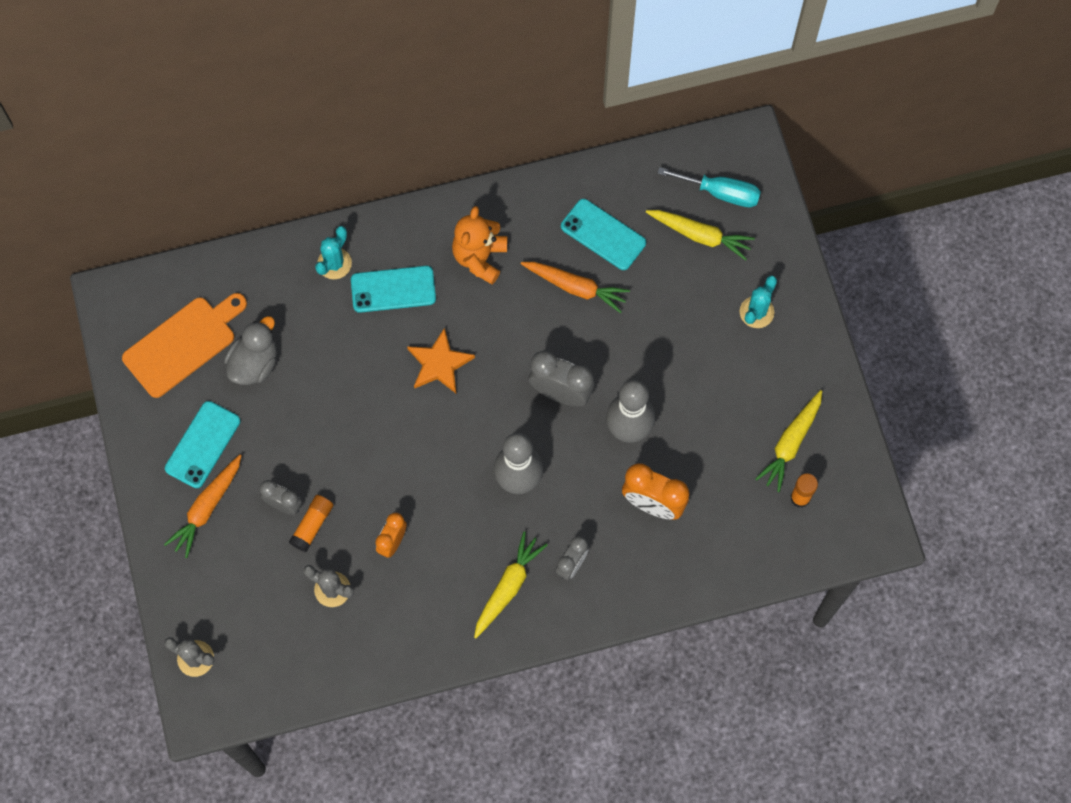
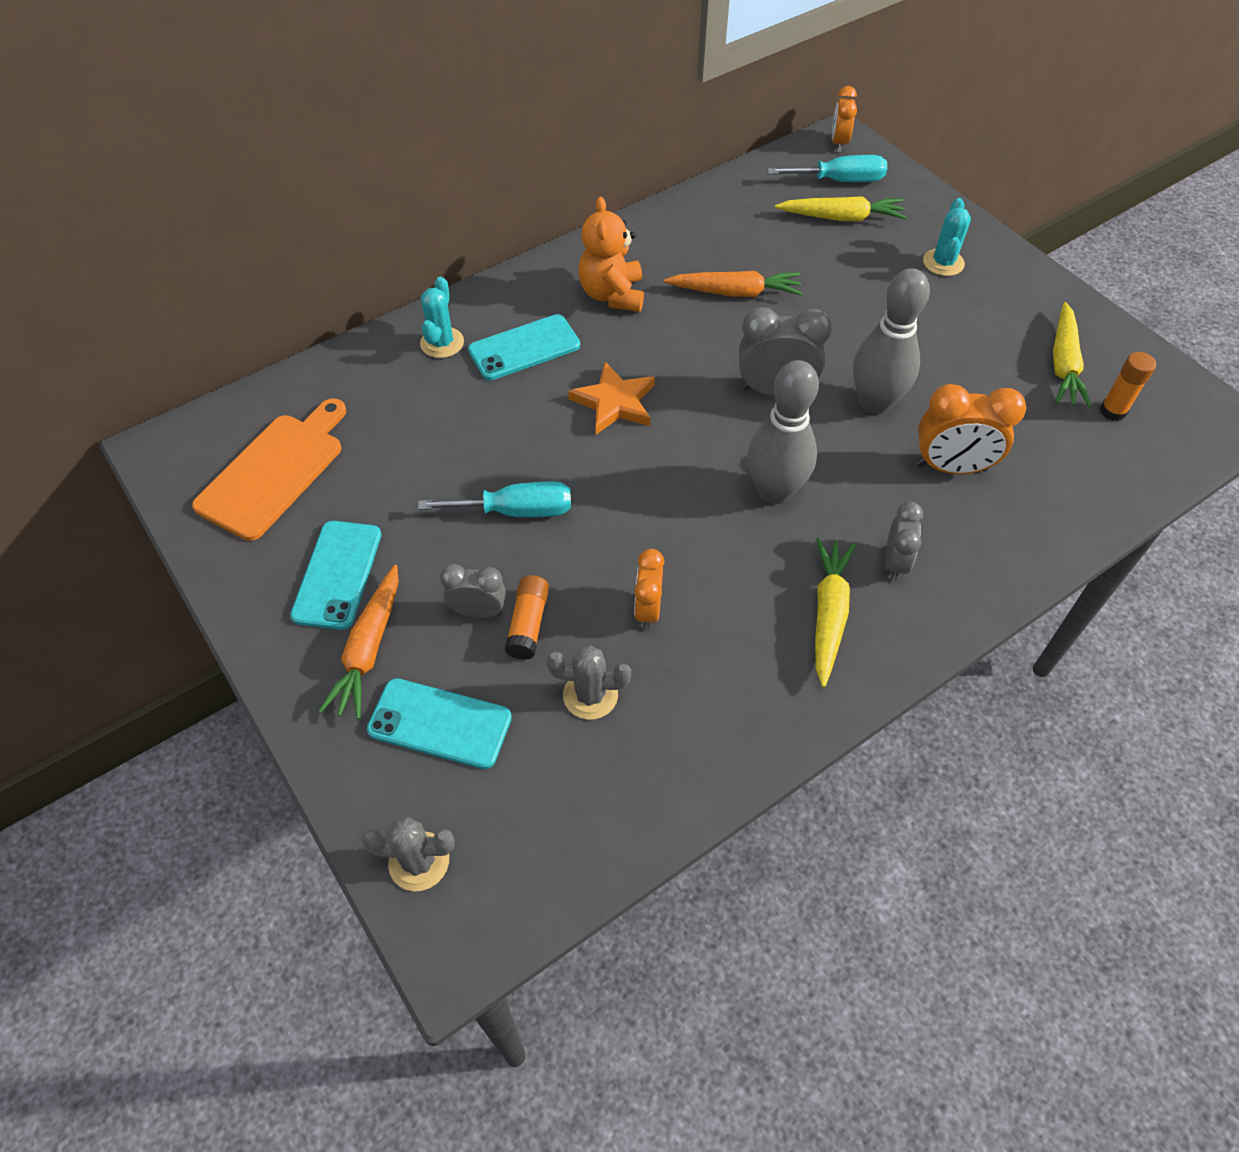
camera: 20 degrees left, 15 degrees down
grey duck [224,316,277,385] -> none
turquoise phone [561,199,646,270] -> turquoise phone moved to [367,678,512,769]
none -> turquoise screwdriver [418,481,571,517]
none -> orange clock [832,86,857,152]

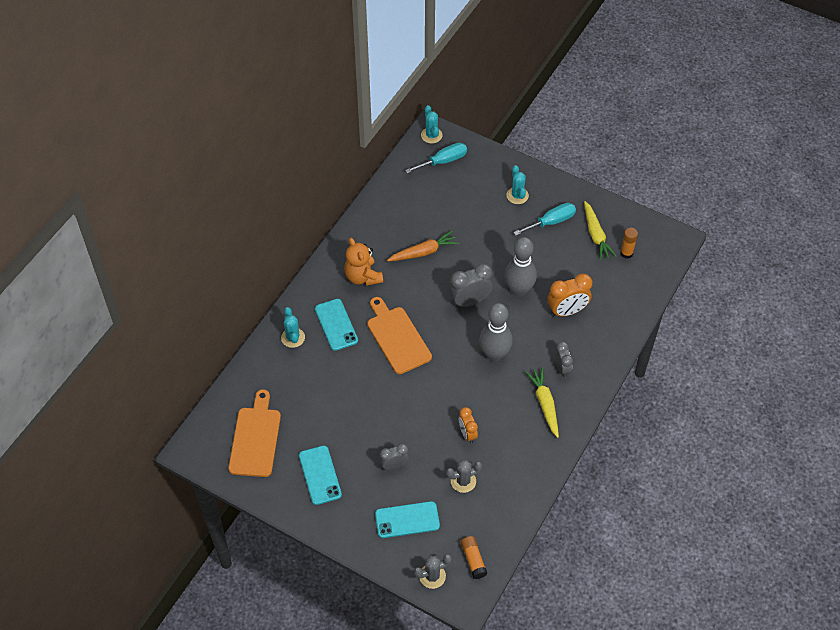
camera: 25 degrees left, 0 degrees up
orange carrot [319,565,399,719] -> none
turquoise screwdriver [418,481,571,517] -> turquoise screwdriver moved to [513,203,576,236]
turquoise phone [468,314,580,380] -> turquoise phone turned 60 degrees counterclockwise [315,299,358,351]
orange glue stick [504,575,549,660] -> orange glue stick moved to [461,536,487,579]
orange star [568,362,655,434] -> orange cutting board [367,297,432,374]
yellow carrot [775,196,906,221] -> none
orange clock [832,86,857,152] -> turquoise cactus [421,105,443,143]

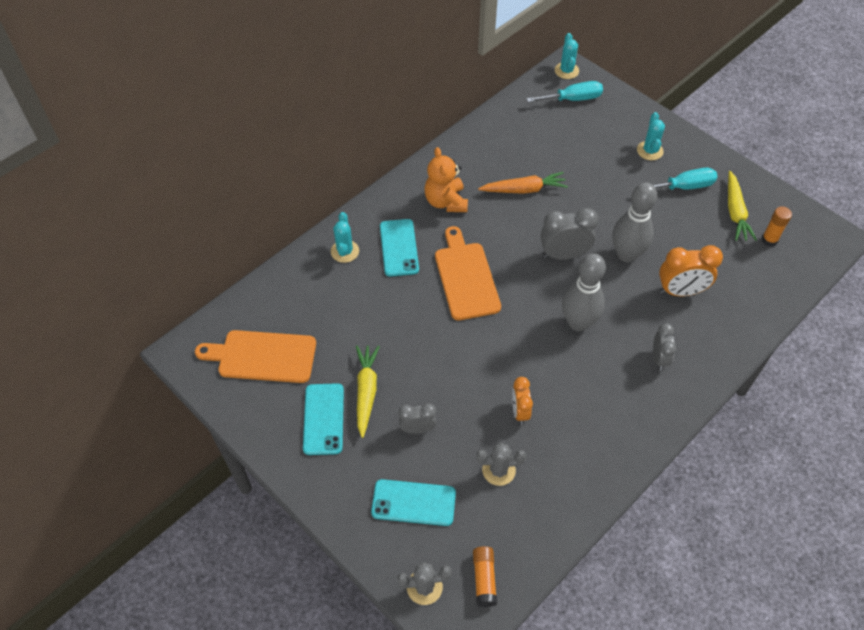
camera: 15 degrees right, 0 degrees up
orange cutting board [228,389,281,477] -> orange cutting board turned 105 degrees counterclockwise [195,330,316,383]
yellow carrot [525,367,559,438] -> yellow carrot moved to [356,345,380,438]

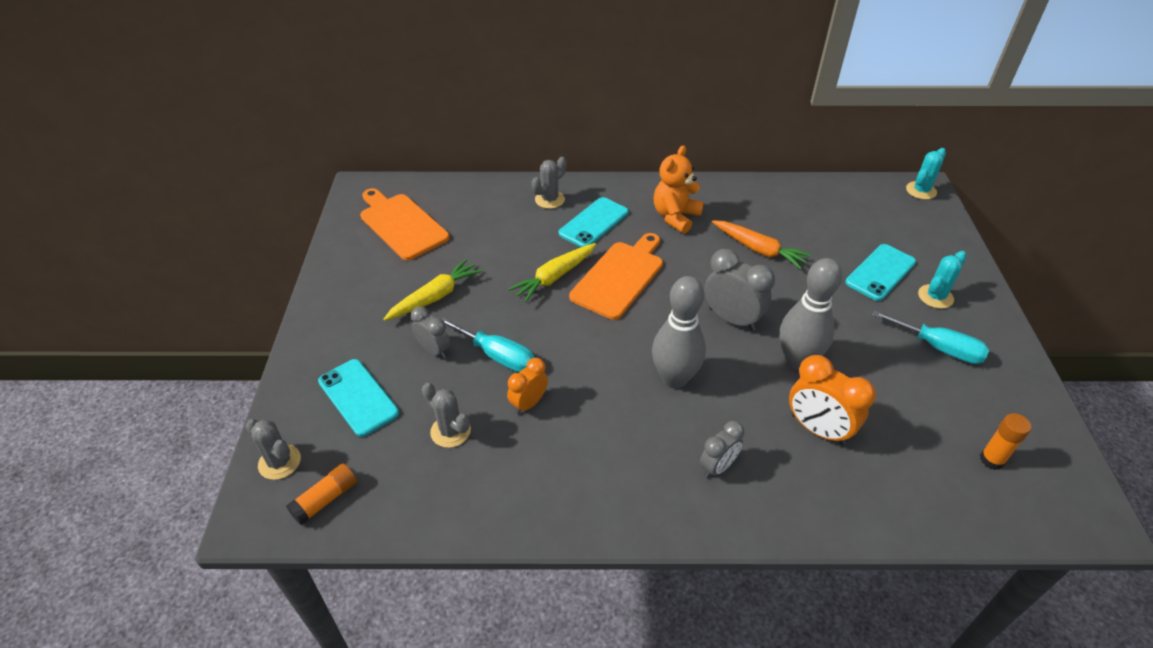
camera: 45 degrees right, 10 degrees down
turquoise phone [303,383,344,455] -> turquoise phone moved to [845,244,916,301]
turquoise cactus [331,212,359,263] -> grey cactus [531,157,567,209]
turquoise screwdriver [526,81,603,102] -> turquoise screwdriver moved to [441,317,535,372]
yellow carrot [728,171,757,241] -> yellow carrot moved to [508,243,596,303]

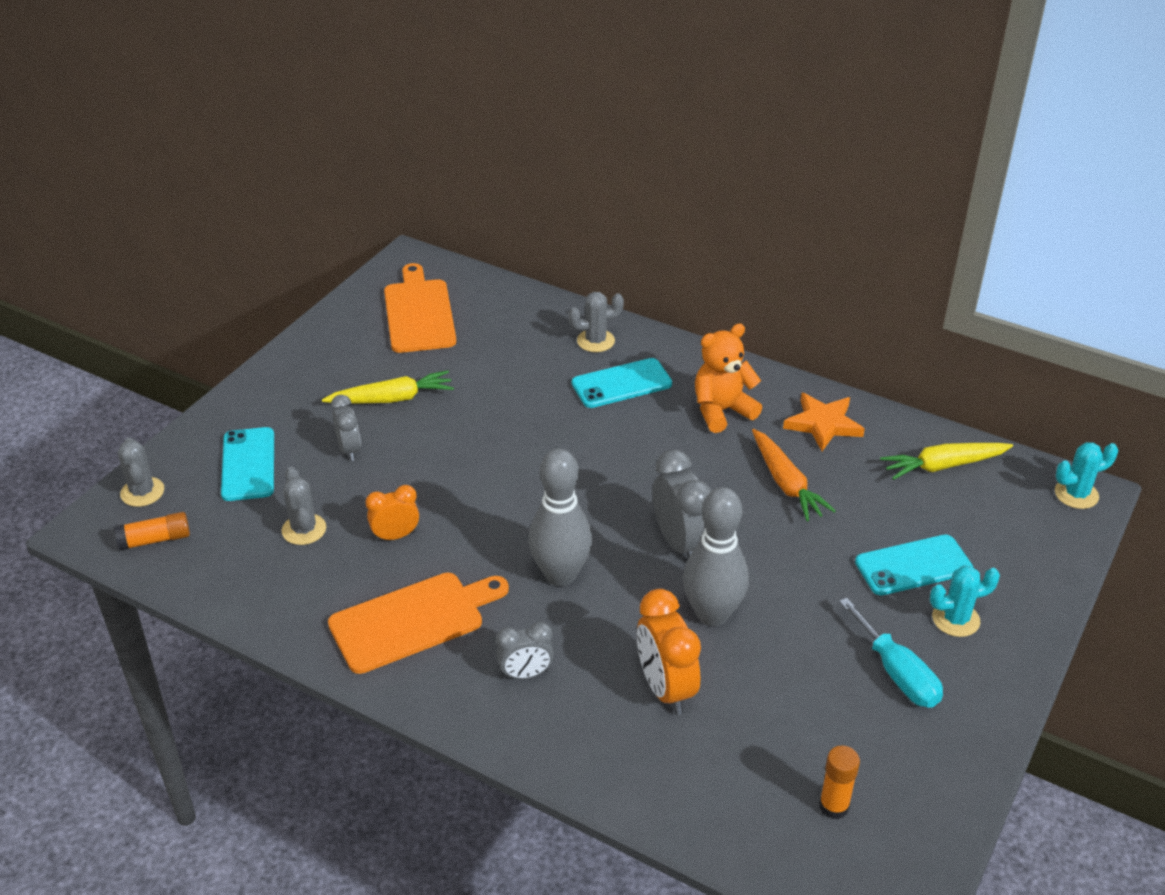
camera: 30 degrees right, 5 degrees down
turquoise screwdriver [441,317,535,372] -> none
yellow carrot [508,243,596,303] -> yellow carrot moved to [880,443,1013,480]
orange cutting board [569,233,663,320] -> orange cutting board moved to [328,573,509,674]
none -> orange star [783,393,865,451]

